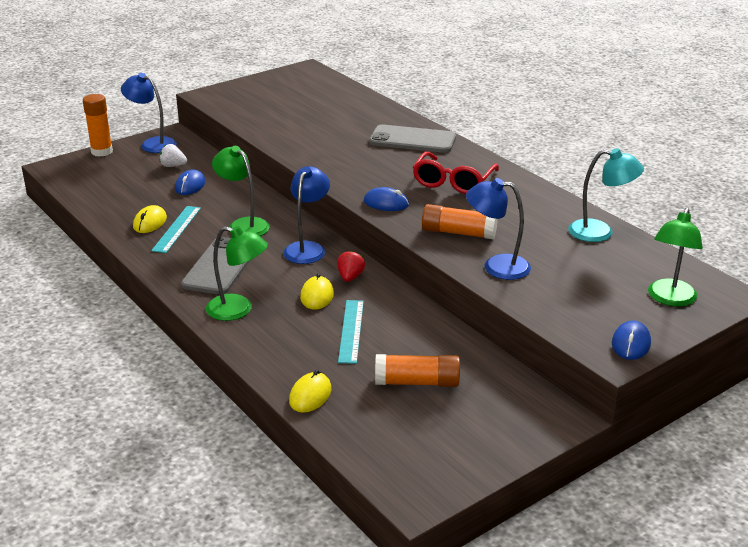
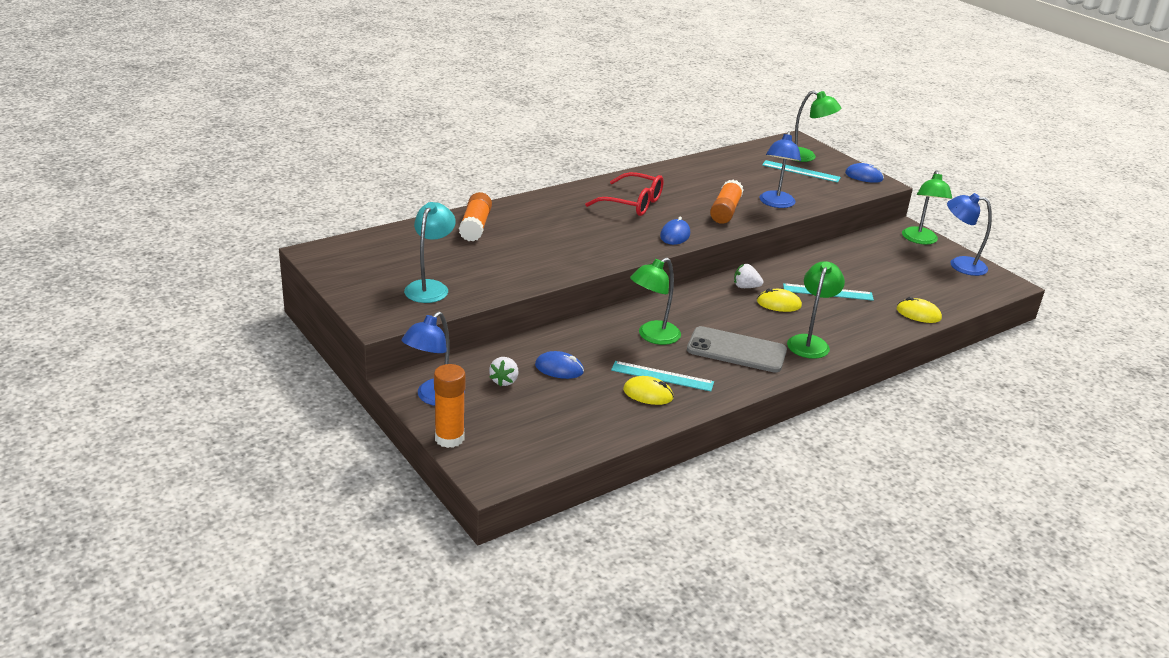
camera: 90 degrees left, 0 degrees up
blue lamp [283,166,330,264] -> blue lamp moved to [947,193,992,276]
red strawberry [337,250,365,282] -> white strawberry [734,264,764,288]
grey phone [369,124,456,153] -> none
orange glue stick [375,354,460,387] -> orange glue stick moved to [459,192,492,242]
turquoise lamp [568,148,644,242] -> turquoise lamp moved to [404,202,456,303]
none -> turquoise ruler [762,160,841,183]
none -> green lamp [902,170,952,244]

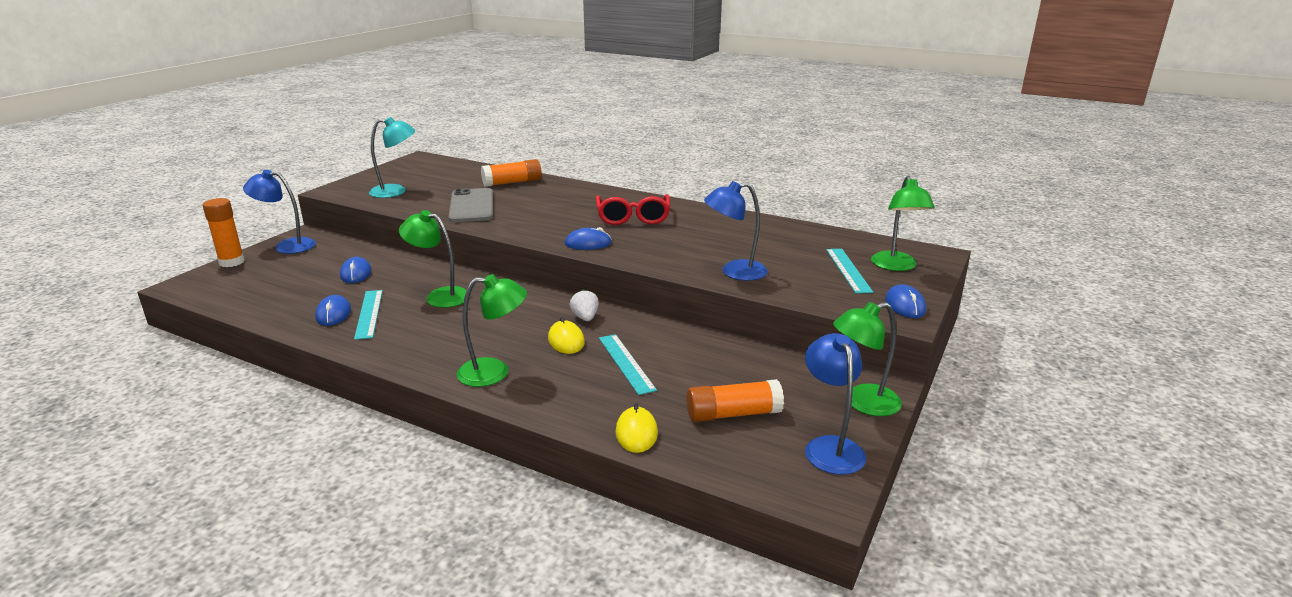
camera: 65 degrees right, 5 degrees down
white strawberry [489,357,518,387] -> none
yellow mouse [623,376,674,405] -> blue mouse [315,295,351,326]
grey phone [687,326,787,373] -> grey phone moved to [448,188,493,222]
orange glue stick [710,180,744,224] -> orange glue stick moved to [686,379,784,422]

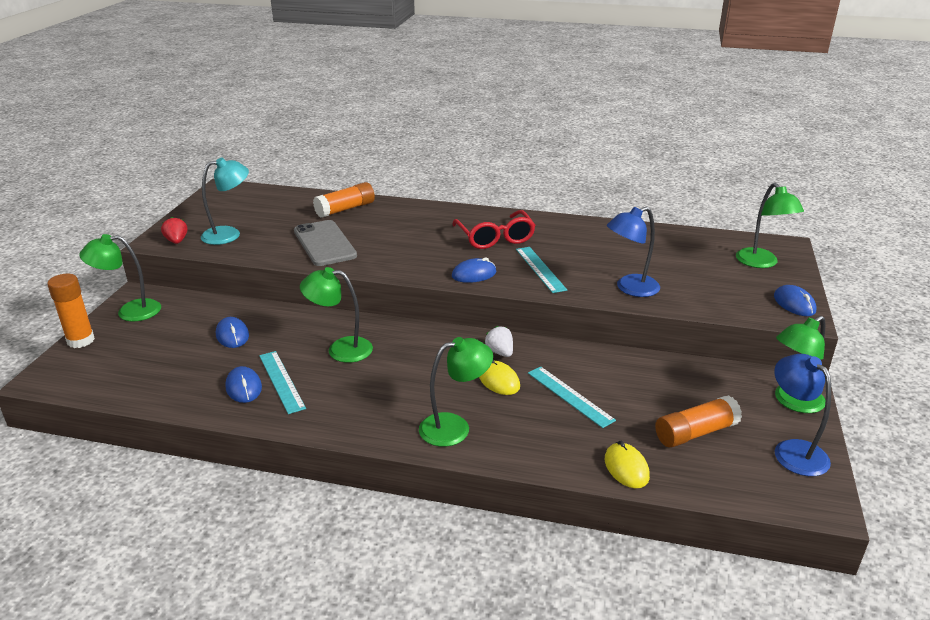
camera: 15 degrees left, 5 degrees up
blue lamp [243,170,316,254] -> green lamp [79,234,161,322]
turquoise ruler [826,249,873,294] -> turquoise ruler moved to [516,247,567,293]
none -> red strawberry [161,217,187,244]

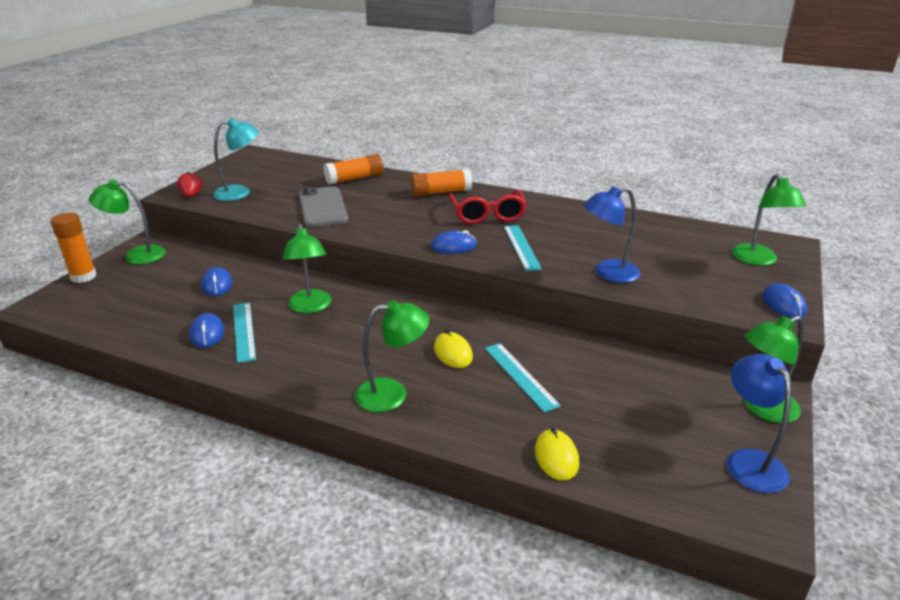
camera: 10 degrees right, 0 degrees up
green lamp [300,267,373,363] -> green lamp turned 120 degrees counterclockwise [282,224,331,313]
white strawberry [484,326,513,357] -> none
orange glue stick [655,395,742,448] -> orange glue stick moved to [410,169,472,196]

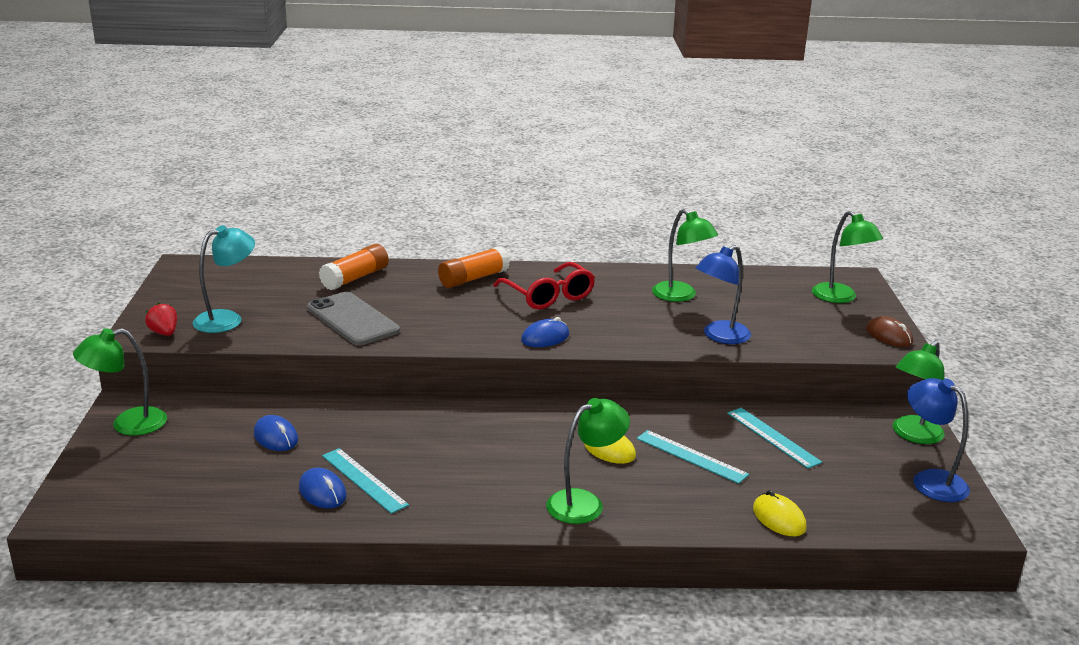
camera: 25 degrees left, 5 degrees down
orange glue stick [50,213,96,283] -> none
green lamp [282,224,331,313] -> green lamp moved to [652,209,718,302]
turquoise ruler [504,225,542,271] -> turquoise ruler moved to [727,408,822,469]
blue mouse [762,283,807,318] -> brown mouse [866,316,913,347]

